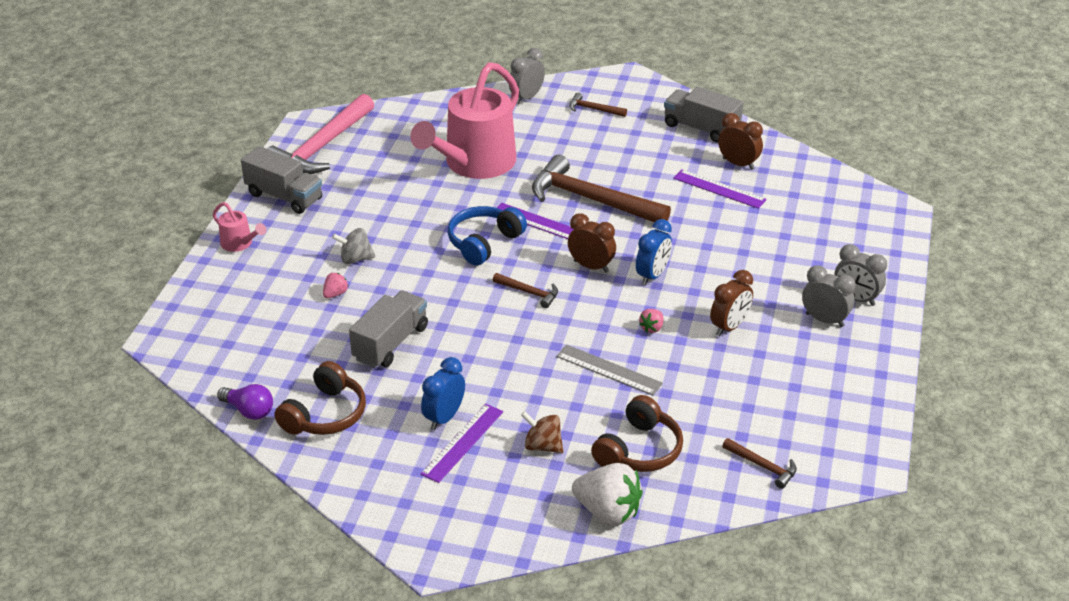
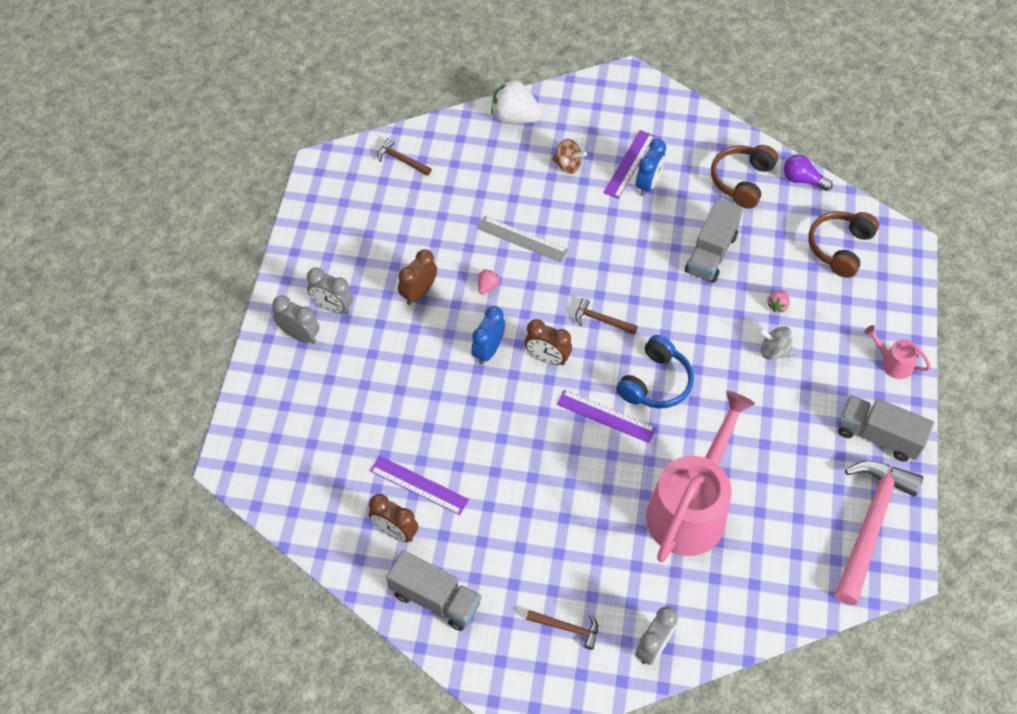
camera: 175 degrees right, 20 degrees up
grey spinning top [332,228,375,264] -> grey spinning top turned 150 degrees counterclockwise [759,326,794,360]
brown hammer [532,155,671,222] -> none
brown headphones [591,395,683,472] -> brown headphones moved to [809,211,879,278]

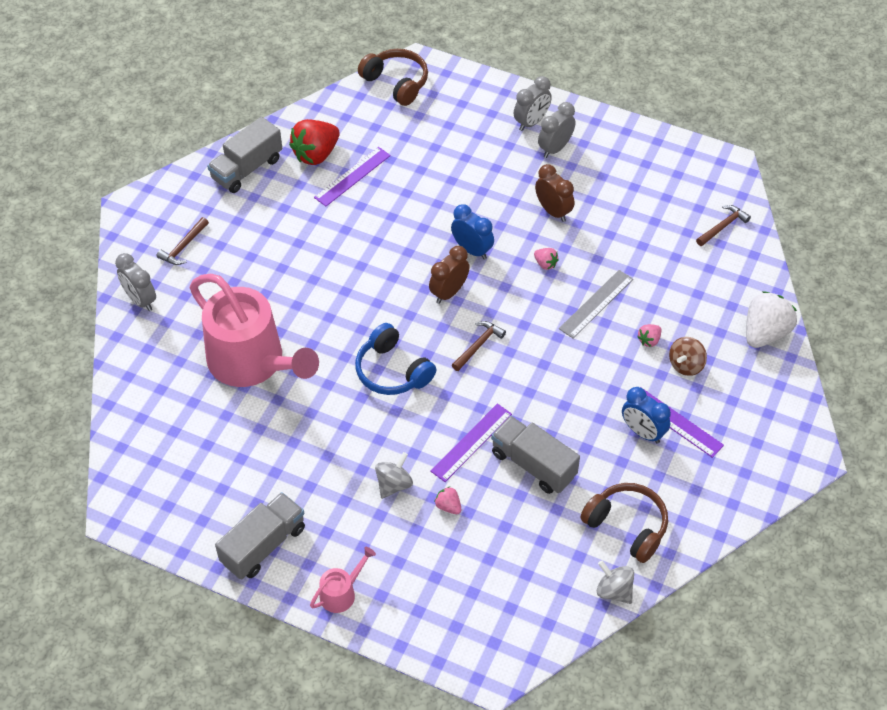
camera: 105 degrees right, 5 degrees down
brown clock [369,494,419,542] -> red strawberry [289,119,340,165]
purple ruler [557,390,656,443] -> purple ruler moved to [430,404,512,482]
purple light bulb [783,154,833,191] -> grey spinning top [597,560,634,604]
brown headphones [809,211,879,278] -> brown headphones moved to [358,49,428,106]
pink hammer [835,461,923,605] -> none
none -> pink strawberry [637,324,661,347]

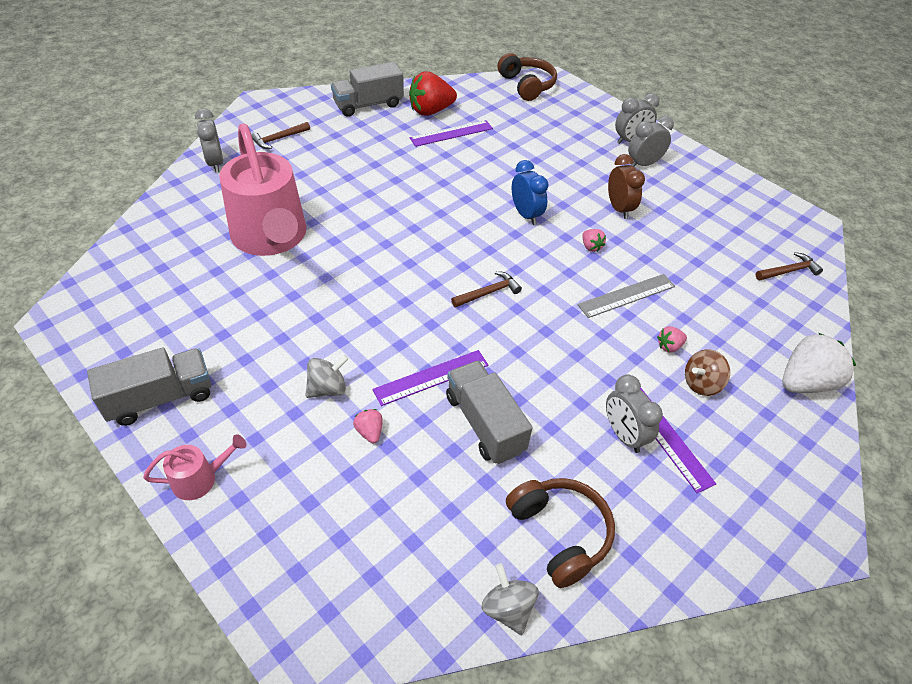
camera: 20 degrees right, 5 degrees down
blue headphones [355,323,436,395] -> none
brown clock [429,246,470,304] -> none
blue clock [622,387,671,444] -> grey clock [606,374,663,453]

